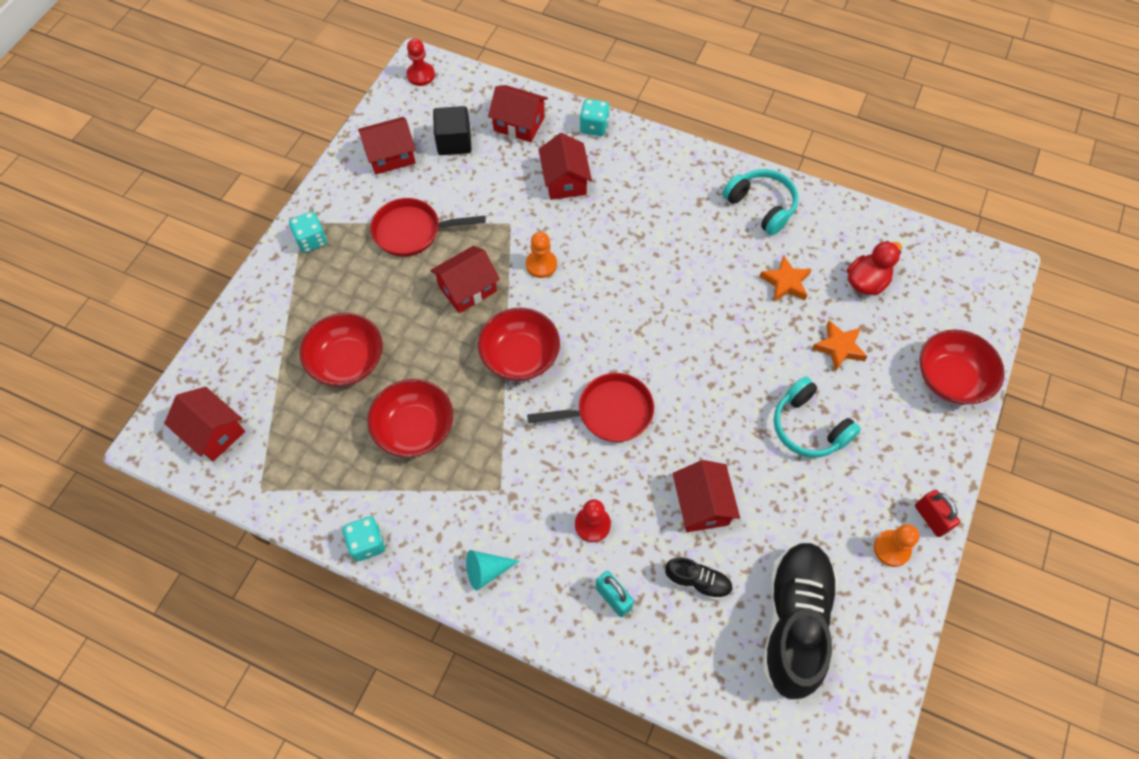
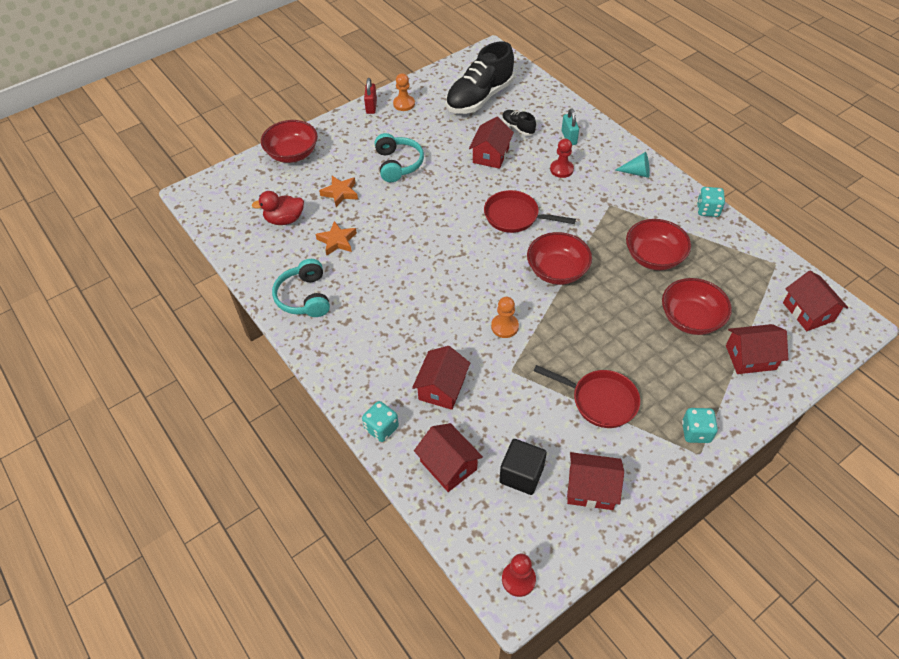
camera: 150 degrees left, 10 degrees down
red house [430,246,500,313] -> red house moved to [726,324,788,374]

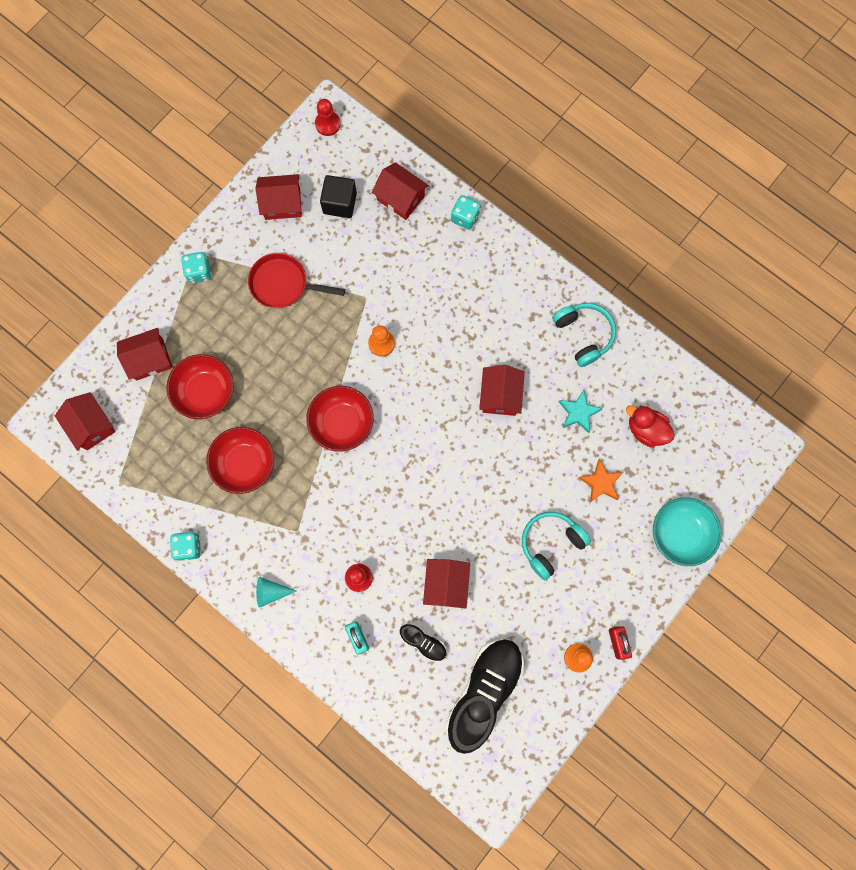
camera: 165 degrees right, 25 degrees up
red duck [252,191,304,225] -> red duck turned 120 degrees counterclockwise [626,405,675,448]
red bowl [261,120,318,163] -> turquoise bowl [653,497,722,566]
orange star [315,221,357,256] -> turquoise star [559,390,603,433]
turquoise headphones [375,133,424,182] -> turquoise headphones turned 75 degrees clockwise [522,512,591,580]
red house [412,346,470,410] -> red house moved to [479,365,525,416]
red pan [484,190,576,233] -> none

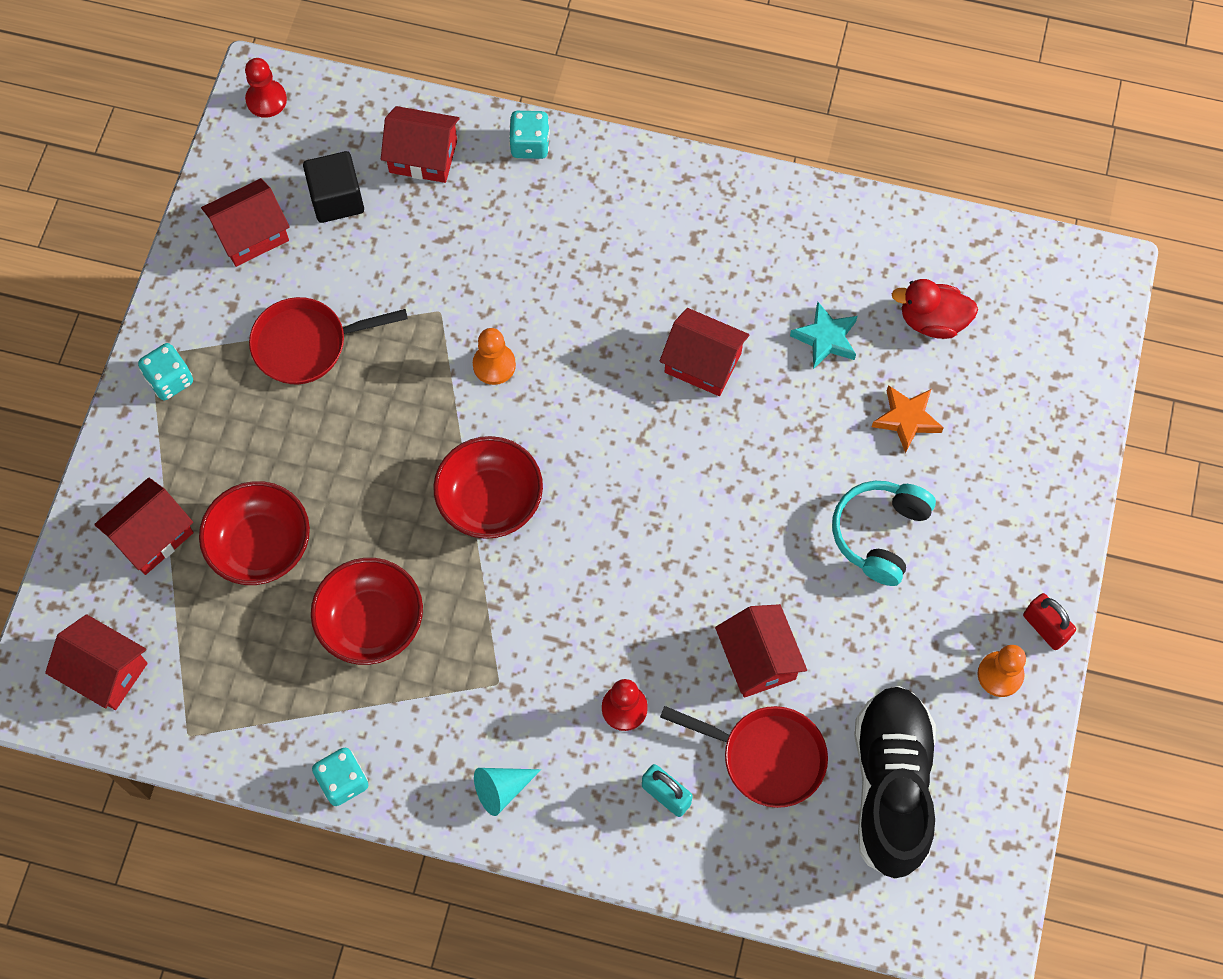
camera: 25 degrees left, 10 degrees down
black shoe [400,624,446,662] -> red pan [660,706,828,808]
red house [479,365,525,416] -> red house turned 45 degrees counterclockwise [659,308,750,396]
turquoise headphones [552,303,616,367] -> none
turquoise bowl [653,497,722,566] -> none

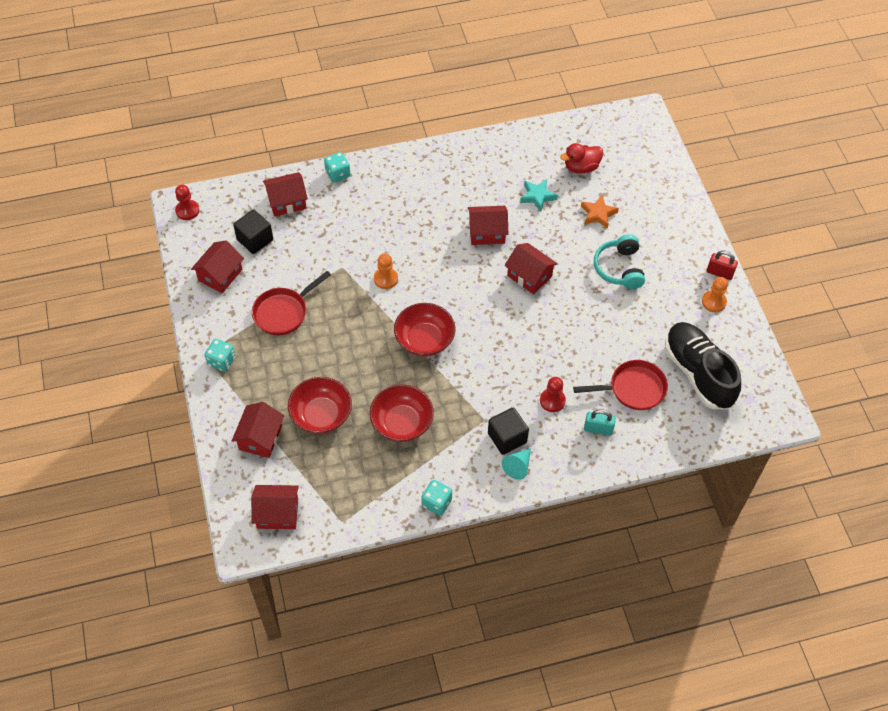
camera: 30 degrees left, 10 degrees down
red house [715,604,807,698] -> red house moved to [504,243,558,294]
none -> black cube [488,407,529,455]

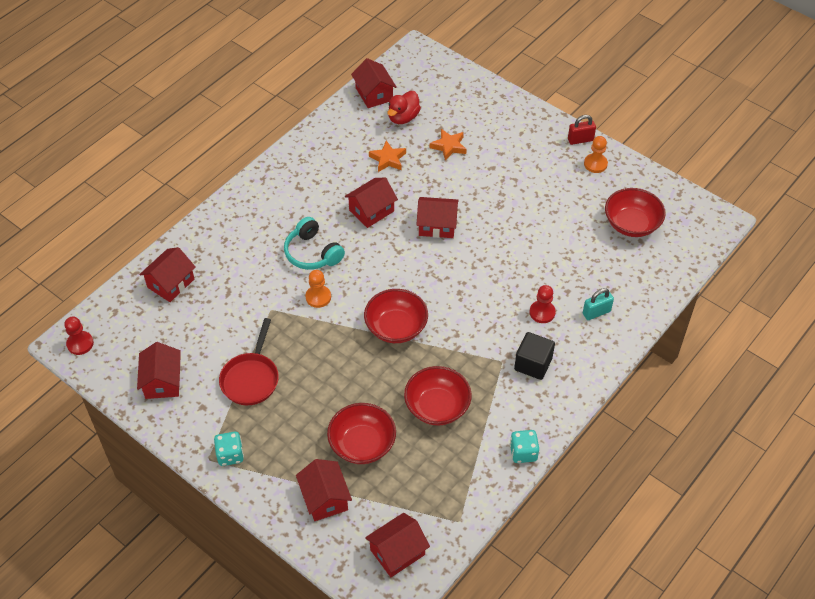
camera: 35 degrees left, 5 degrees down
black cube [233,210,273,254] -> none
turquoise dice [324,152,350,183] -> none
turquoise cone [502,448,531,480] -> none
turquoise star [520,179,558,212] -> orange star [369,141,406,172]
red pan [573,360,668,410] -> none
turquoise headphones [594,234,645,289] -> turquoise headphones moved to [284,217,345,270]
black shoe [665,322,741,410] -> red bowl [605,188,666,237]
none -> red house [351,58,397,108]

